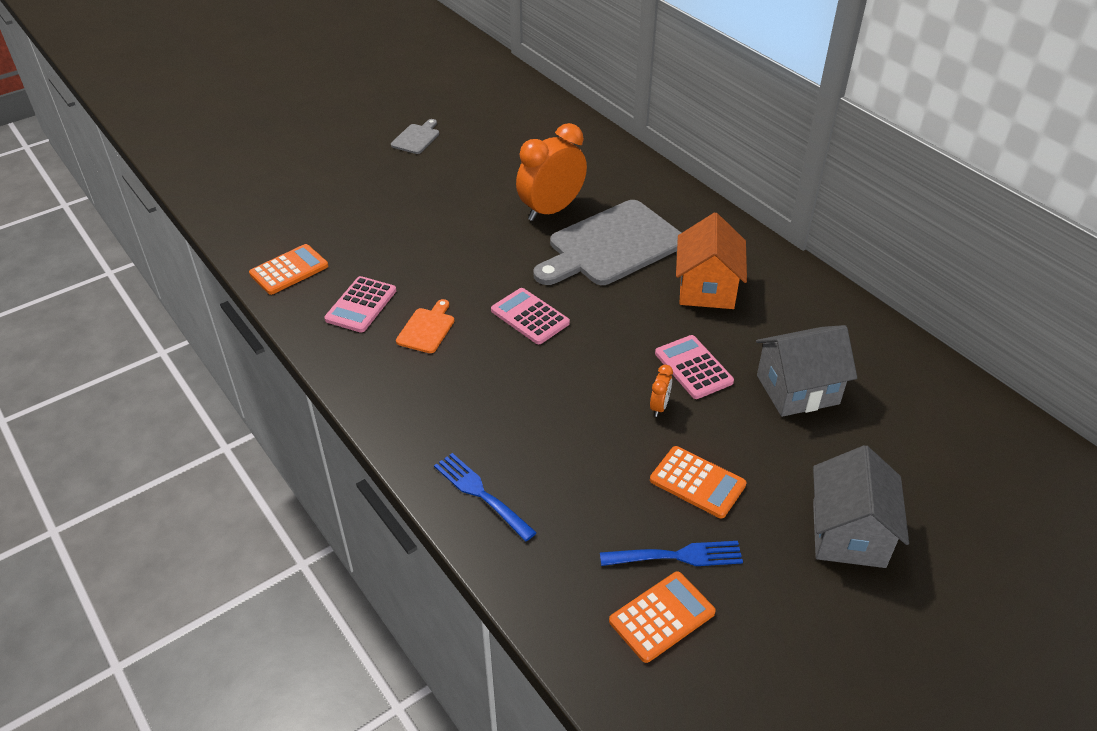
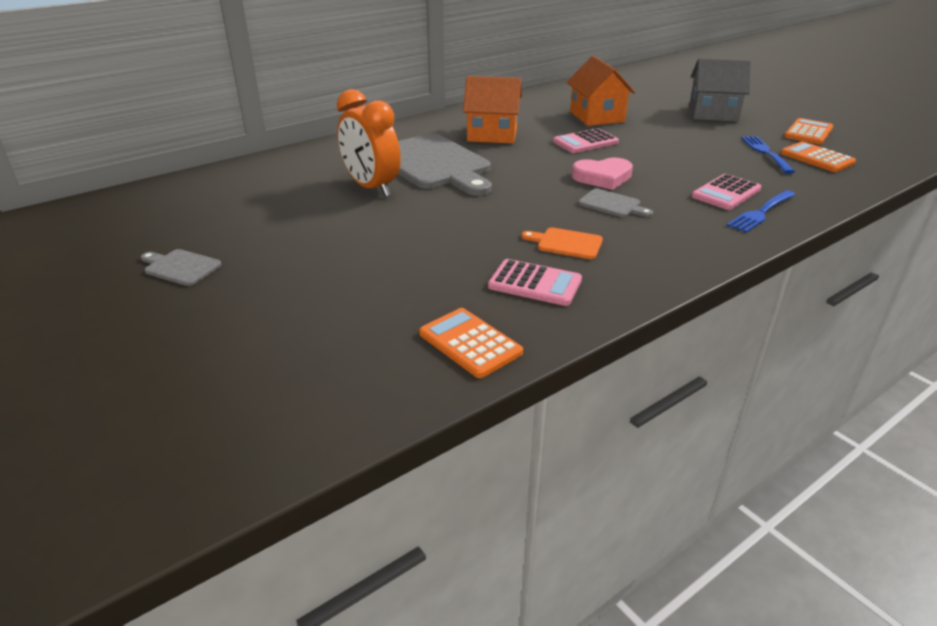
camera: 90 degrees left, 10 degrees down
pink calculator [491,288,570,344] -> pink calculator moved to [691,174,762,210]
orange clock [650,365,673,417] -> none
orange calculator [650,446,747,518] -> orange calculator moved to [784,118,833,144]
grey house [756,325,857,417] -> orange house [567,56,635,126]
none -> pink heart [572,158,633,190]
none -> grey cutting board [578,188,653,217]

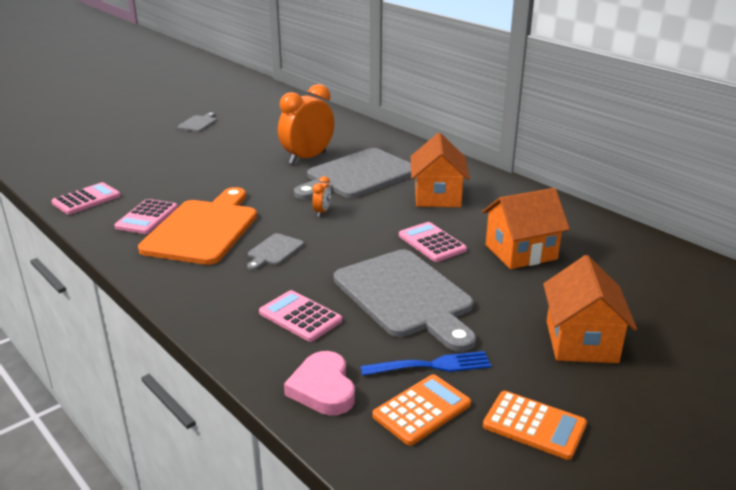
camera: 85 degrees right, 5 degrees down
orange calculator [419,308,523,378] -> pink calculator [51,182,121,215]
orange cutting board [522,227,603,259] -> orange cutting board [138,187,257,265], size x2.30
pink heart [572,158,633,190] -> pink heart moved to [284,351,355,415]
grey house [689,58,751,122] -> orange house [543,255,637,363]
blue fork [727,190,796,233] -> none
none -> orange clock [312,176,331,217]
none -> grey cutting board [334,249,476,352]

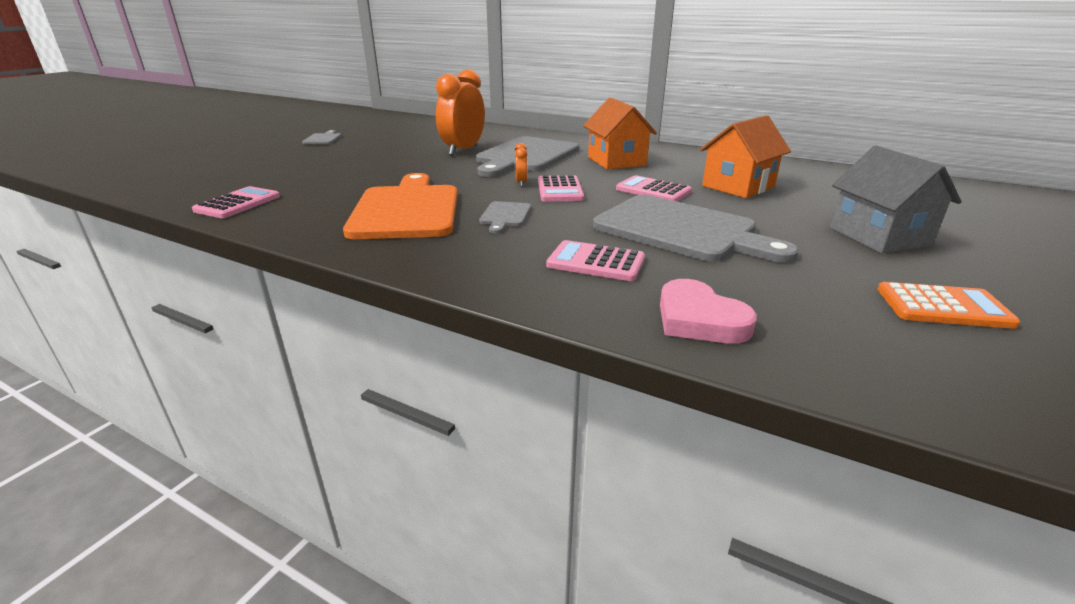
camera: 20 degrees left, 0 degrees up
pink calculator [114,199,178,234] -> pink calculator moved to [538,175,584,201]
blue fork [360,351,491,376] -> none
orange calculator [372,374,471,446] -> none
orange house [543,255,637,363] -> grey house [830,146,962,253]

